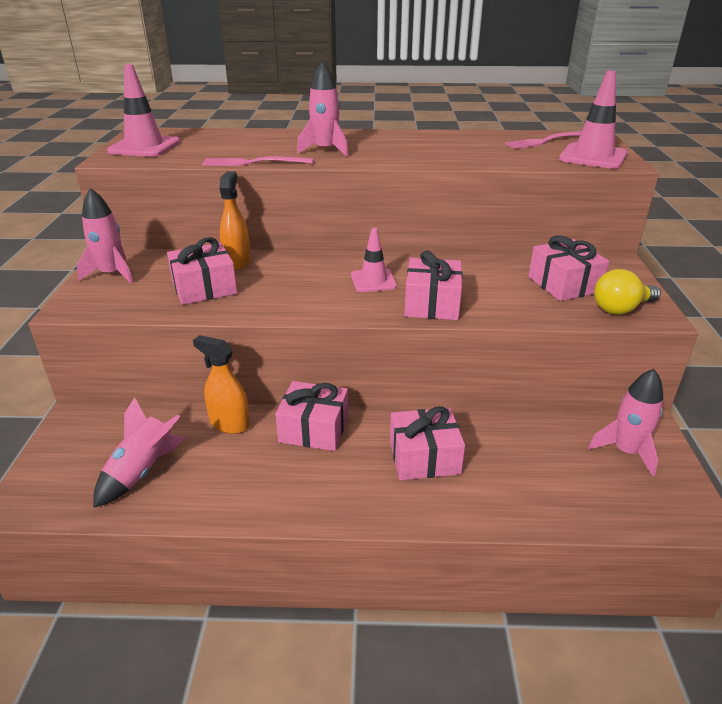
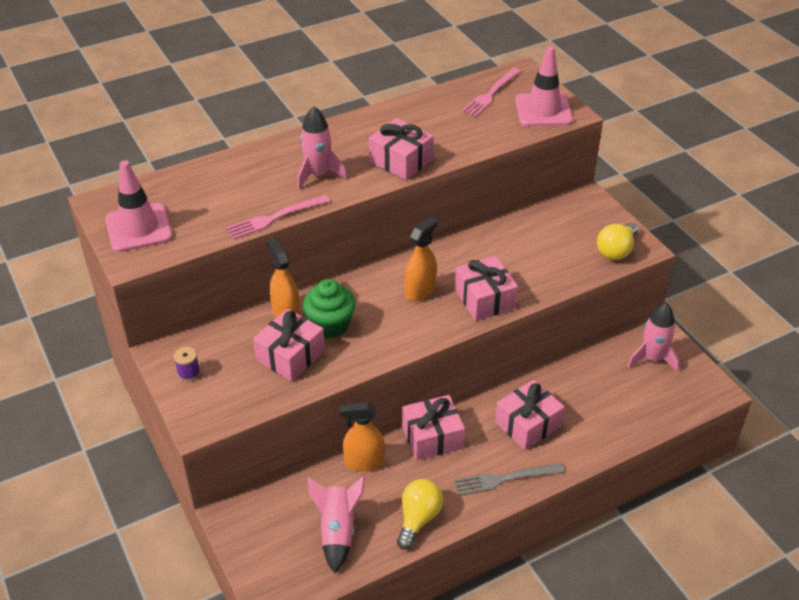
camera: 30 degrees left, 10 degrees up
pink rocket [77,188,133,284] -> purple spool [174,347,200,382]
pink traffic cone [351,228,397,292] -> orange spray bottle [405,217,438,302]
pink gift [528,235,609,301] -> pink gift moved to [369,118,434,180]
none -> green cupcake [303,279,356,338]
none -> yellow light bulb [397,479,443,550]
none -> grey fork [454,463,564,496]

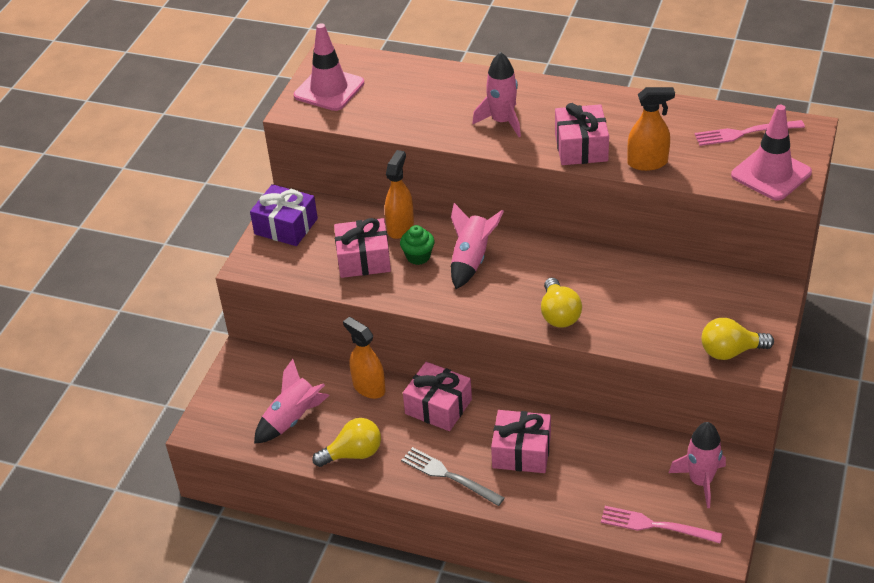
camera: 50 degrees right, 0 degrees up
purple spool [174,347,200,382] -> purple gift [250,184,318,246]
pink fork [226,195,330,239] -> pink fork moved to [601,506,722,543]
green cupcake [303,279,356,338] -> green cupcake [400,225,434,265], size x0.66
orange spray bottle [405,217,438,302] -> orange spray bottle moved to [627,87,675,171]
pink gift [455,256,518,321] -> yellow light bulb [541,278,582,328]
none -> pink rocket [451,203,504,289]

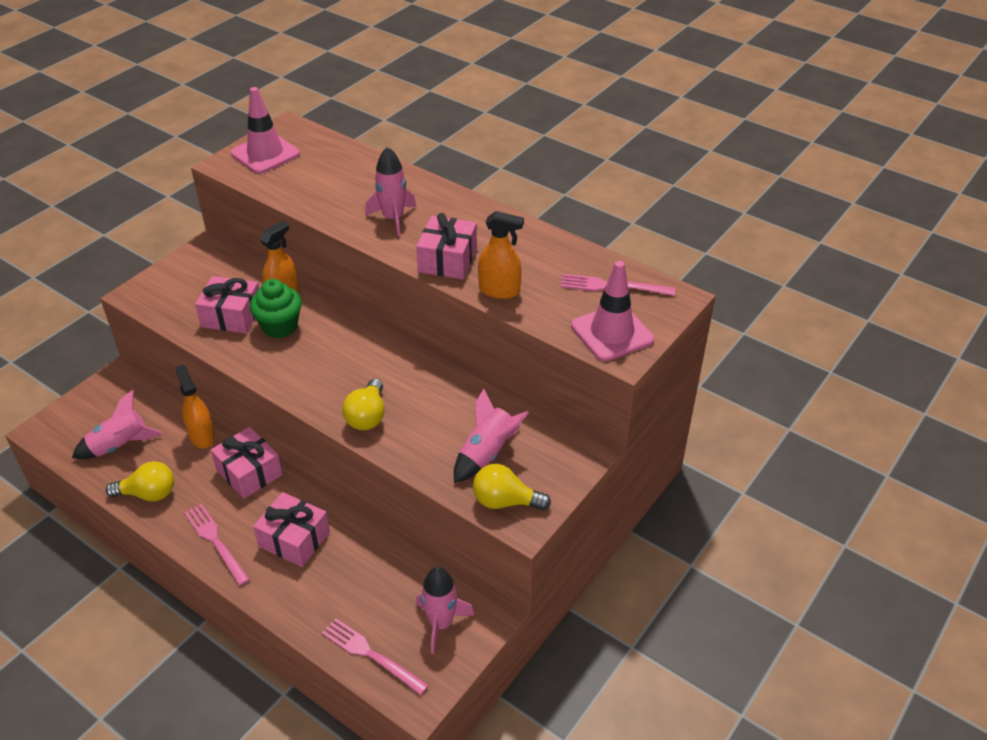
camera: 15 degrees right, 0 degrees up
purple gift [250,184,318,246] -> none
green cupcake [400,225,434,265] -> green cupcake [250,279,302,338], size x1.51
grey fork [401,447,505,506] -> pink fork [184,504,250,586]
pink rocket [451,203,504,289] -> pink rocket moved to [454,389,529,483]

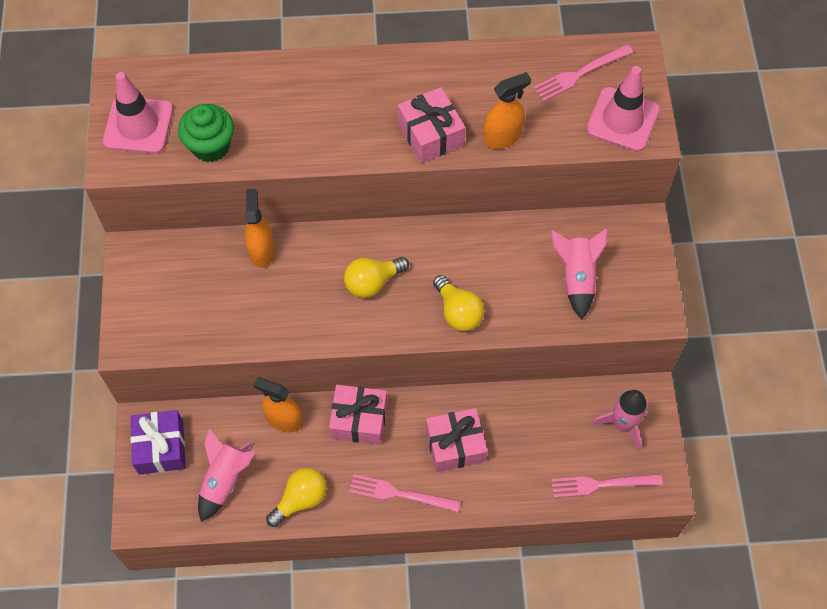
camera: 40 degrees left, 20 degrees up
pink gift [195,276,259,334] -> none
green cupcake [250,279,302,338] -> green cupcake moved to [178,104,234,162]
pink rocket [365,147,416,236] -> none
yellow light bulb [473,464,551,510] -> yellow light bulb moved to [344,257,409,298]
none -> purple gift [130,410,186,475]

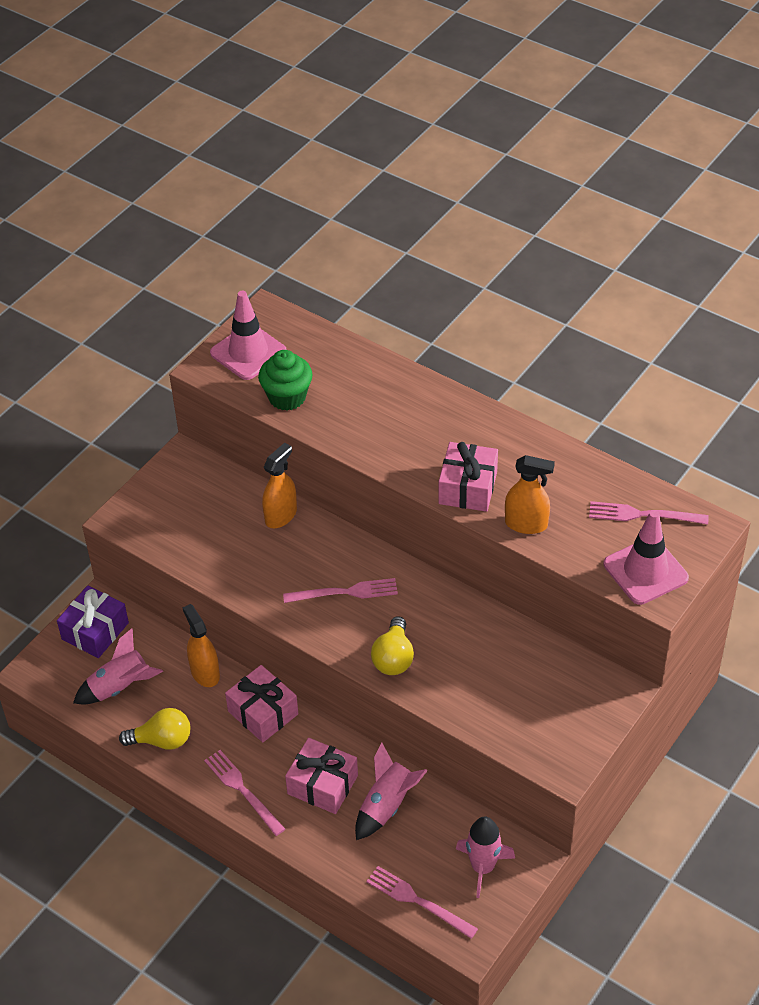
camera: 40 degrees right, 15 degrees down
yellow light bulb [344,257,409,298] -> pink fork [283,578,398,603]
pink rocket [551,228,608,320] -> pink rocket moved to [355,742,428,840]

